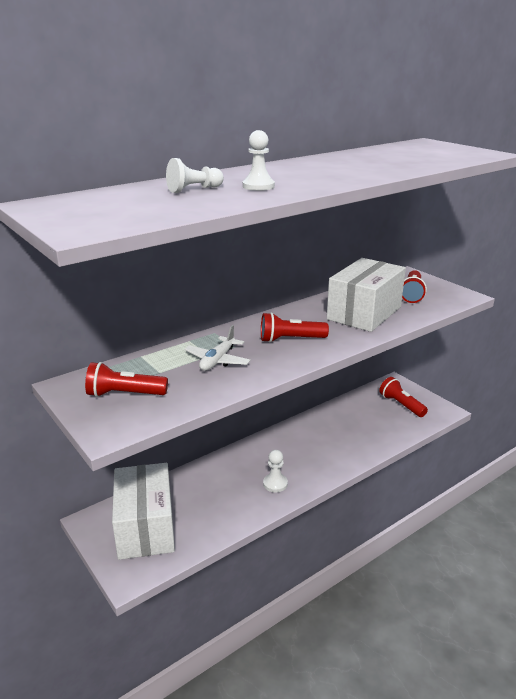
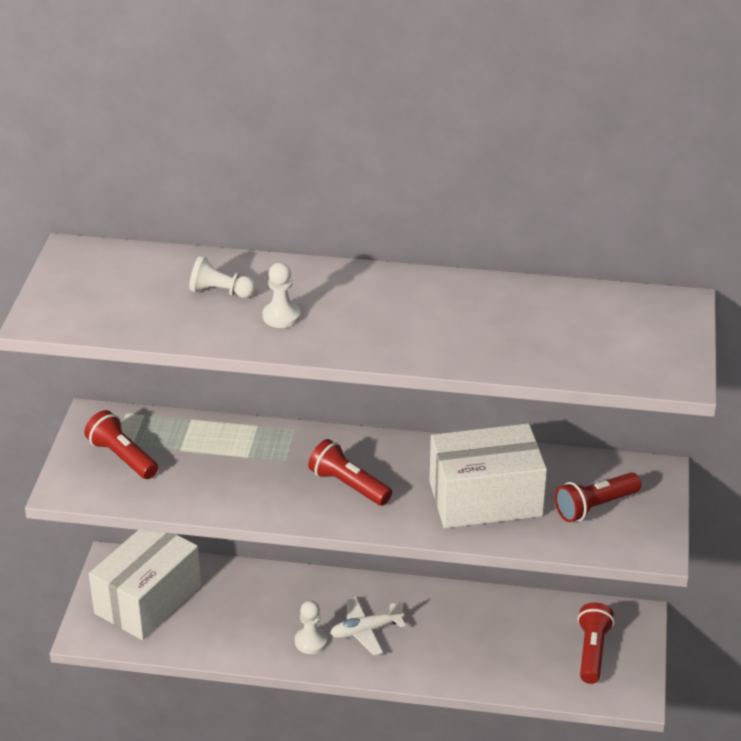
camera: 45 degrees right, 10 degrees up
white plane [185,325,251,371] -> white plane moved to [330,596,406,656]

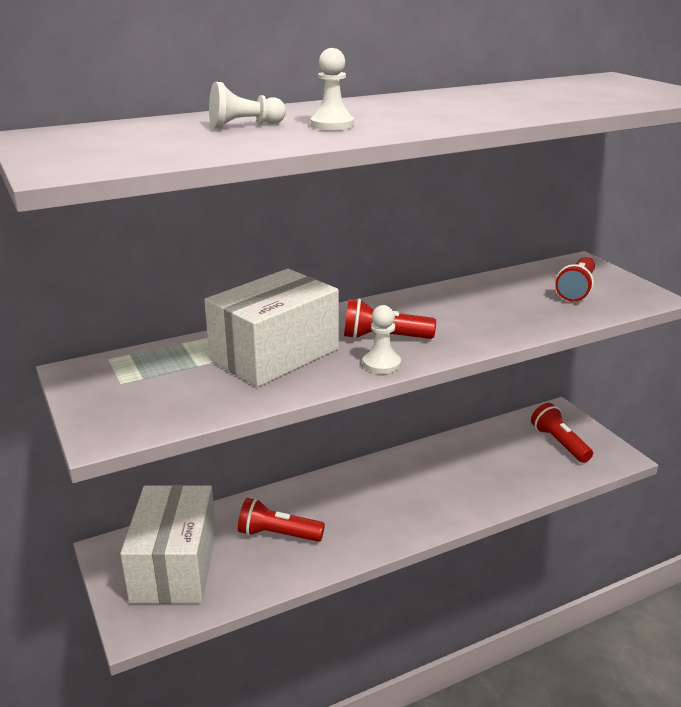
camera: 35 degrees left, 10 degrees down
red flashlight [84,410,158,479] -> red flashlight moved to [238,498,325,542]
white pawn [295,600,327,654] -> white pawn moved to [363,305,401,374]
white plane [330,596,406,656] -> none
white box [429,423,547,528] -> white box moved to [204,269,339,387]

